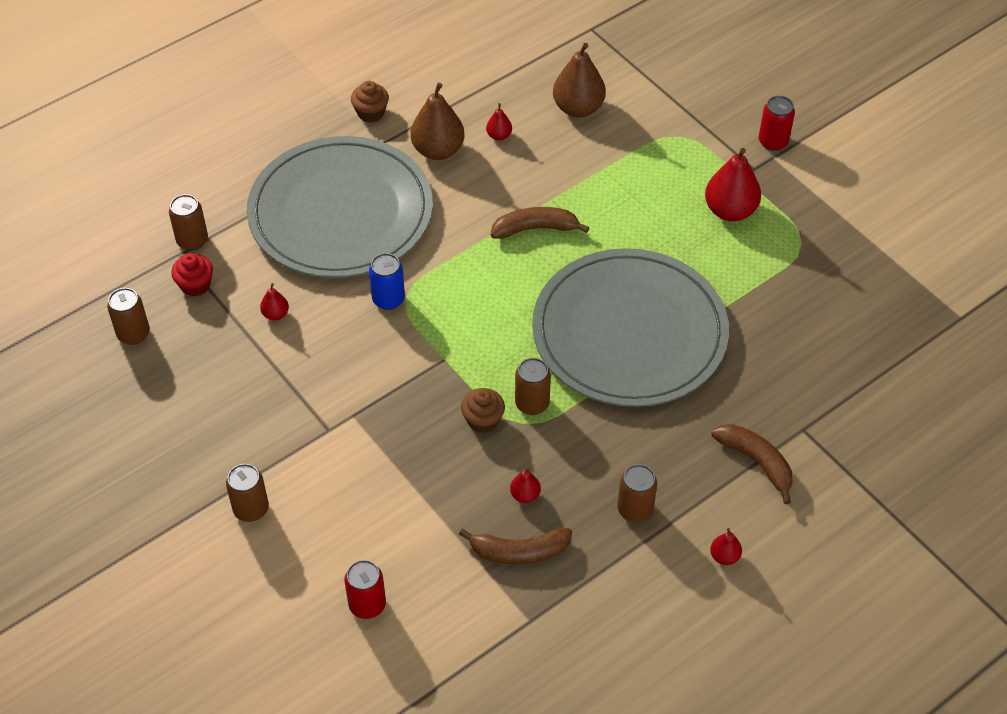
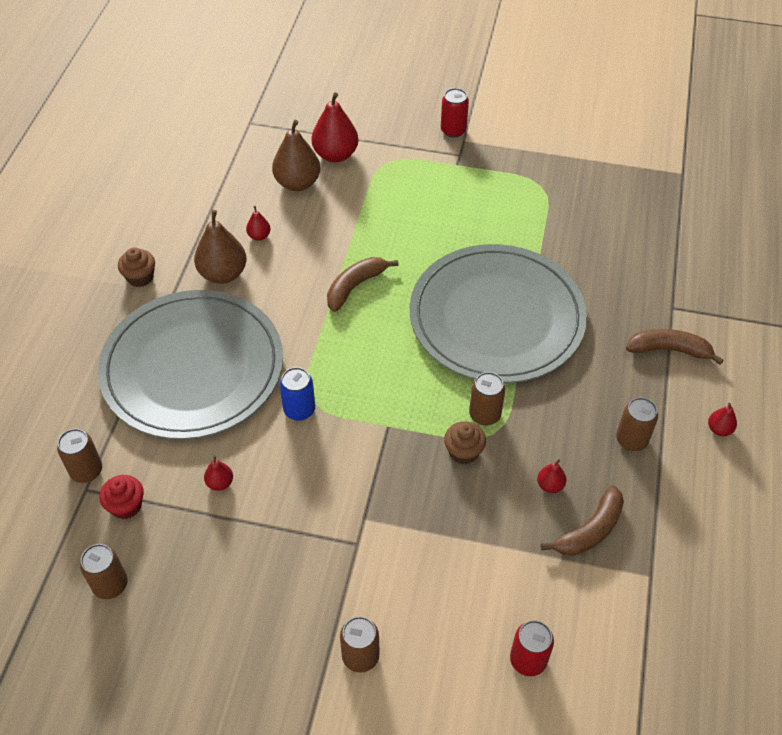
camera: 40 degrees left, 0 degrees up
red pear [705,148,761,221] -> red pear moved to [311,93,358,162]

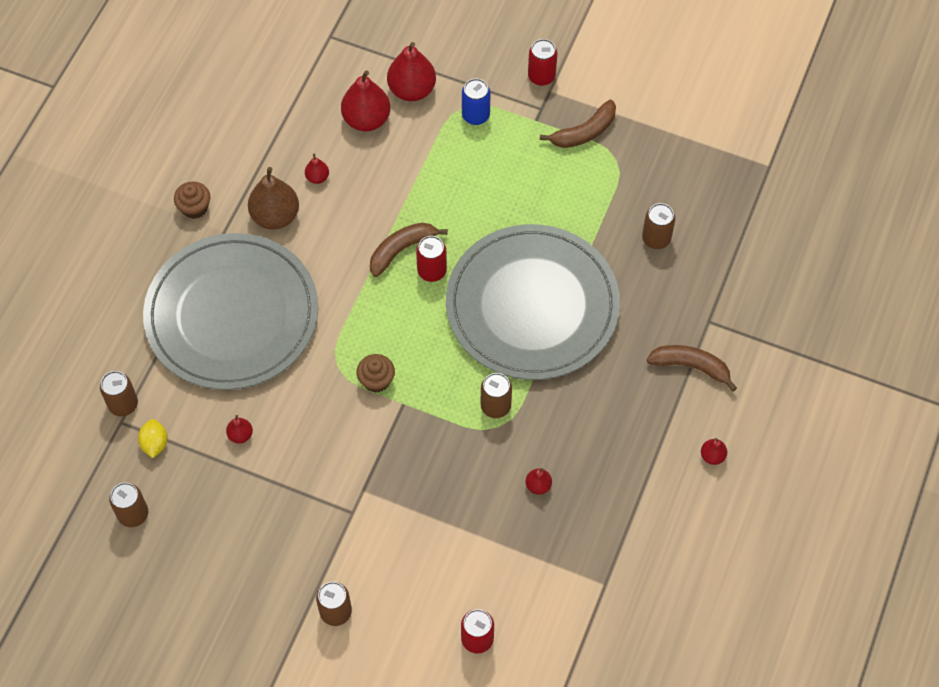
camera: 10 degrees right, 10 degrees up
red cupcake [99,475,144,519] -> yellow lemon [138,419,168,458]
brown pear [272,120,320,191] -> red pear [341,70,390,131]
blue can [280,367,315,421] -> blue can moved to [462,78,490,125]
brown cupcake [444,421,486,464] -> brown cupcake moved to [357,354,395,393]
brown banana [541,485,624,556] -> brown banana moved to [540,100,616,148]
brown can [616,397,658,451] -> brown can moved to [642,203,675,249]
none -> red can [416,236,447,282]

